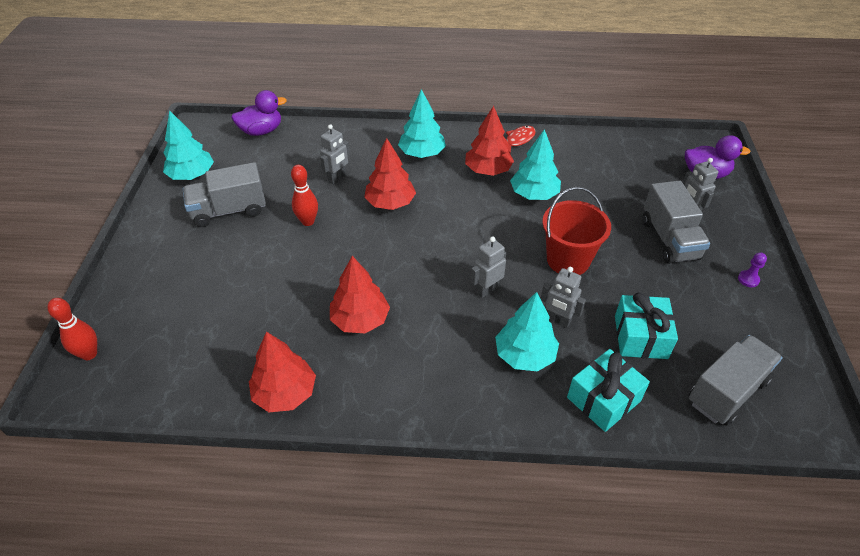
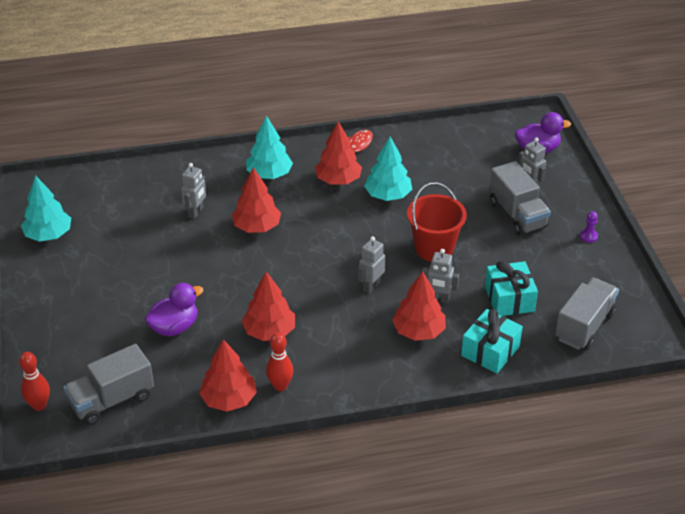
camera: 15 degrees left, 5 degrees down
grey truck [183,162,266,227] -> grey truck moved to [64,344,154,425]
purple duck [231,90,287,136] -> purple duck moved to [145,283,203,336]
red bowling pin [291,165,318,226] -> red bowling pin moved to [266,332,293,391]
turquoise tree [495,292,559,372] -> red tree [392,271,446,341]

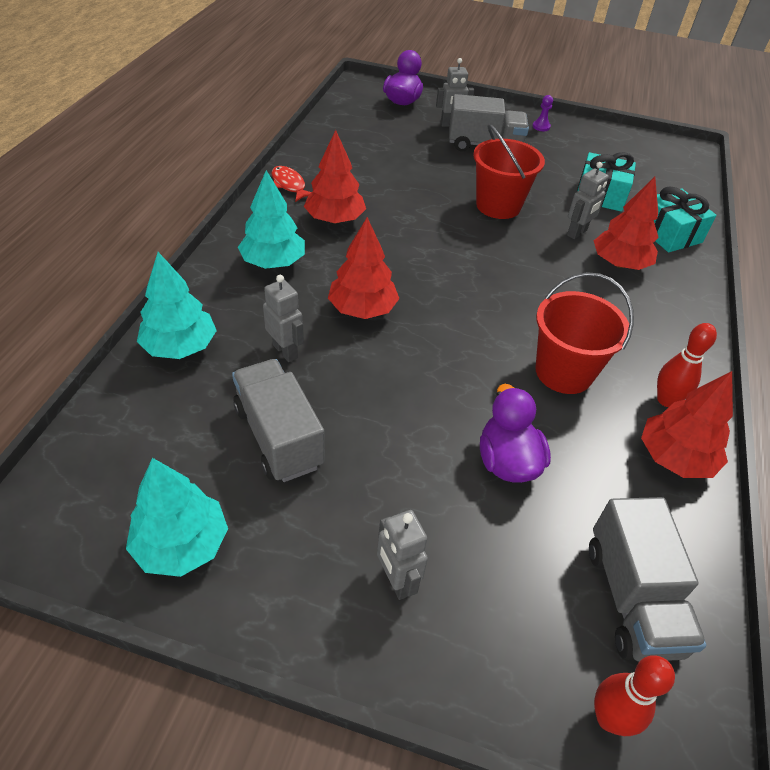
camera: 65 degrees left, 5 degrees up
red tree [242,271,295,341] -> red bucket [536,272,634,394]
grey robot [358,236,385,294] -> grey robot moved to [377,510,428,600]
turquoise tree [364,137,412,201] -> turquoise tree moved to [137,252,217,359]
grey truck [555,277,619,350] -> grey truck moved to [232,359,325,482]

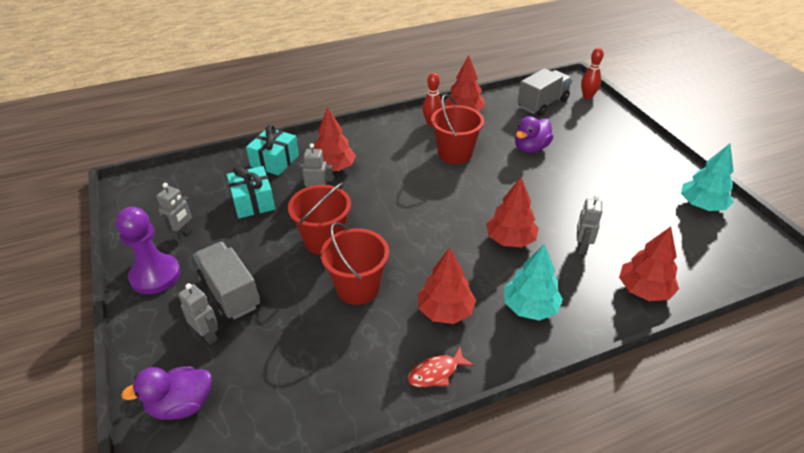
camera: 125 degrees left, 5 degrees down
turquoise tree [137,252,217,359] -> red tree [619,227,679,301]
grey truck [232,359,325,482] -> none
red fish [272,166,311,202] -> red fish turned 45 degrees clockwise [408,347,474,387]
grey robot [377,510,428,600] -> grey robot moved to [156,183,193,242]
purple pawn [532,95,553,131] -> purple pawn [116,207,181,294], size x2.48
none -> red bucket [321,222,389,305]

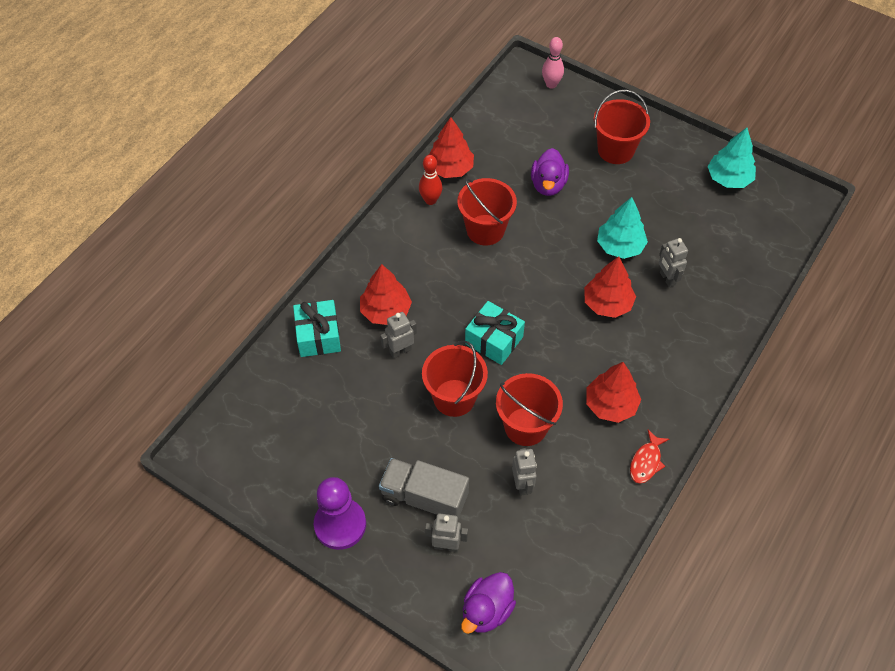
camera: 35 degrees left, 15 degrees up
grey robot [156,183,193,242] -> grey robot moved to [512,448,537,496]
turquoise gift [227,166,275,218] -> turquoise gift moved to [465,301,525,365]
turquoise tree [504,244,563,321] -> turquoise tree moved to [597,197,648,259]
grey truck [518,68,572,116] -> none
red bowling pin [581,48,604,99] -> pink bowling pin [542,37,564,89]
red tree [619,227,679,301] -> none
none -> red bucket [594,89,650,164]

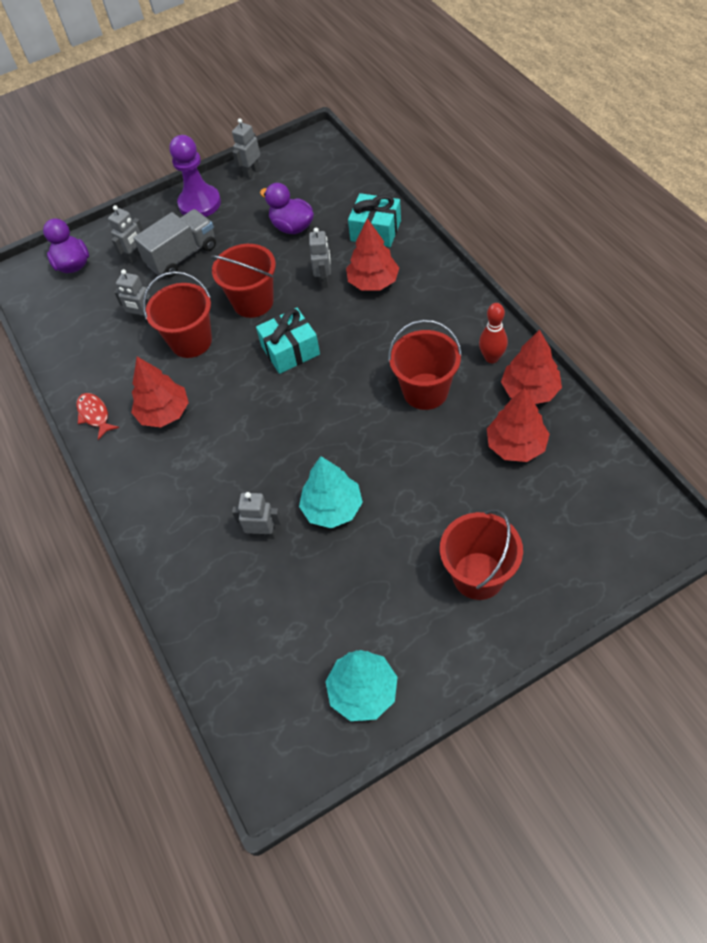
camera: 125 degrees right, 0 degrees up
purple duck [531,148,569,196] -> purple duck moved to [260,183,314,234]
pink bowling pin [542,37,564,89] -> none
red tree [584,256,636,318] -> red tree moved to [487,388,550,462]
none -> grey robot [232,118,260,179]

